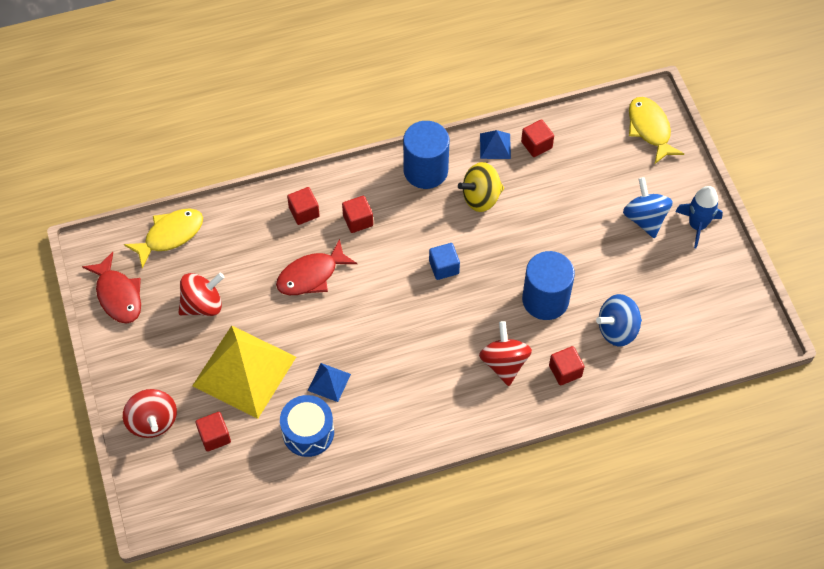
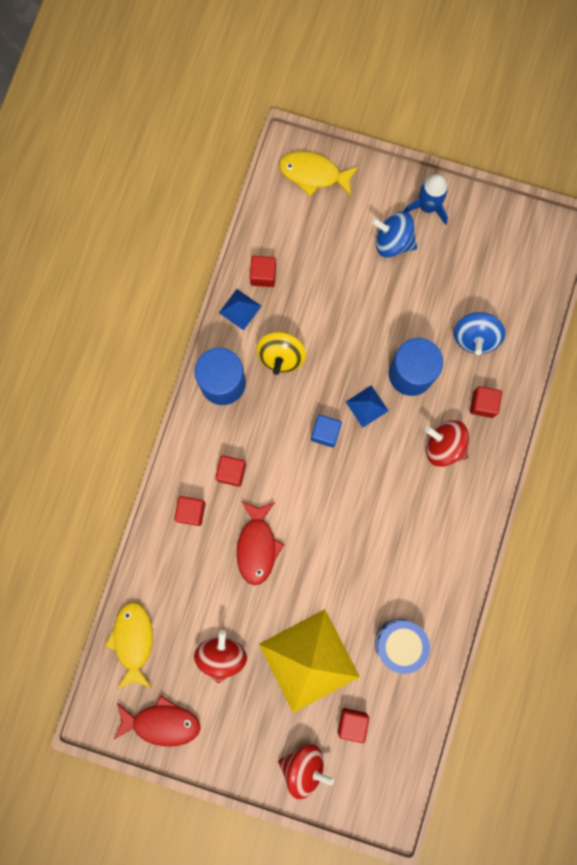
camera: 55 degrees left, 20 degrees up
blue pyramid [308,363,351,402] -> blue pyramid moved to [346,385,389,427]

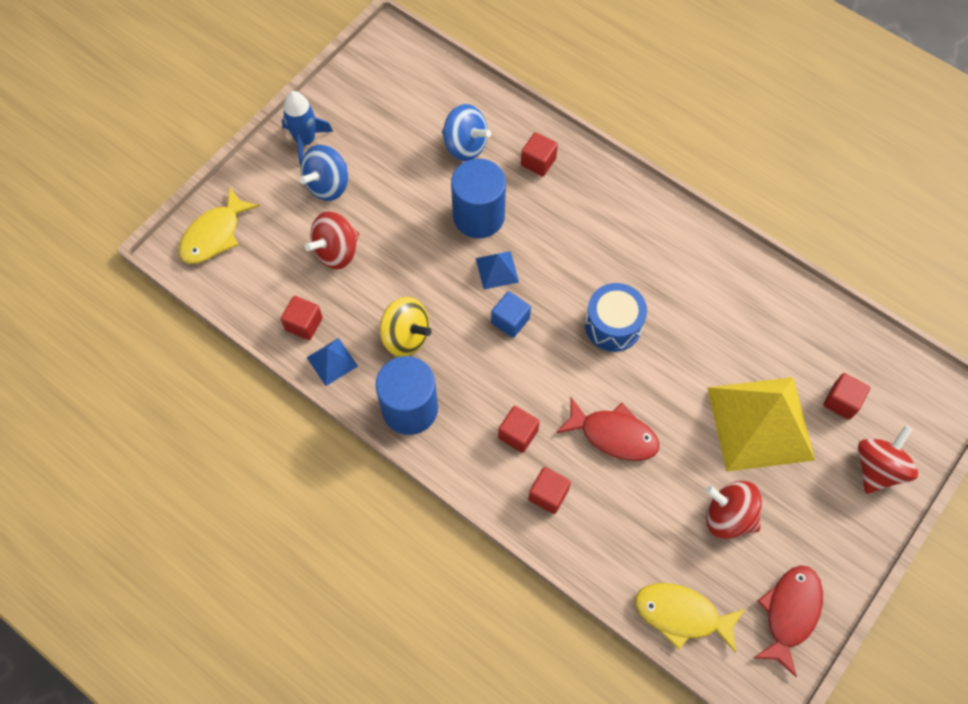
camera: 70 degrees left, 15 degrees down
blue drum [375,619,430,674] -> blue drum moved to [585,283,647,352]
red spinning top [425,420,469,467] -> red spinning top moved to [305,211,359,269]

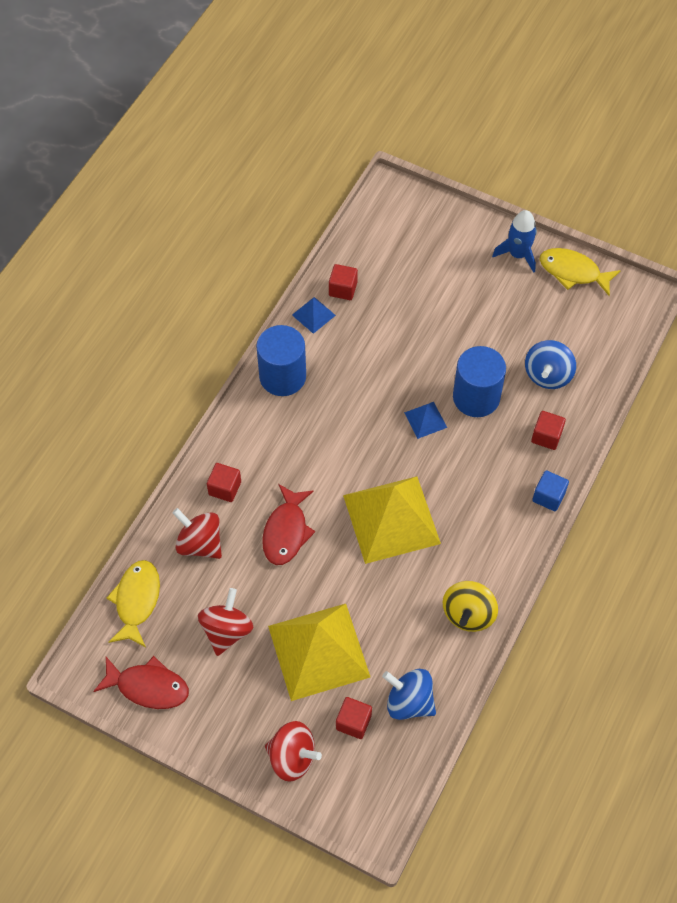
camera: 80 degrees right, 5 degrees down
yellow fish [179,187,259,264] -> yellow fish moved to [539,248,621,296]
blue spinning top [299,145,348,201] -> blue spinning top moved to [382,669,436,720]
red spinning top [305,211,359,269] -> red spinning top moved to [172,508,222,559]
yellow spinning top [380,297,432,357] -> yellow spinning top moved to [443,581,498,632]
blue cube [491,291,531,338] -> blue cube moved to [533,470,569,511]
red cube [498,406,540,453] -> none
blue drum [585,283,647,352] -> yellow pyramid [343,476,441,564]

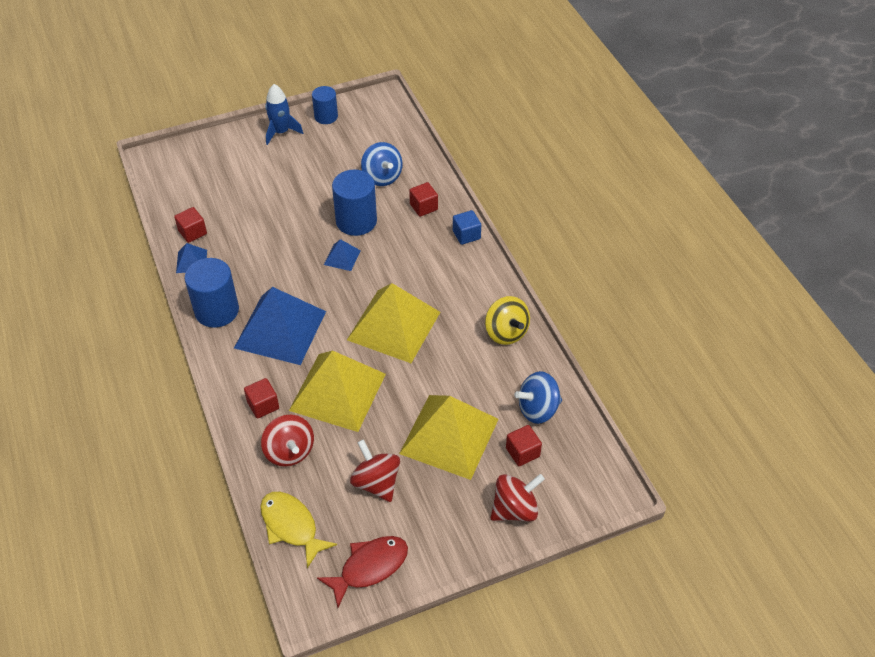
camera: 50 degrees left, 10 degrees down
red spinning top [172,508,222,559] -> red spinning top turned 105 degrees counterclockwise [261,415,314,467]
red fish [262,484,315,565] -> yellow pyramid [289,350,386,432]
yellow fish [539,248,621,296] -> blue cylinder [312,86,338,124]
none -> blue pyramid [234,287,326,365]

